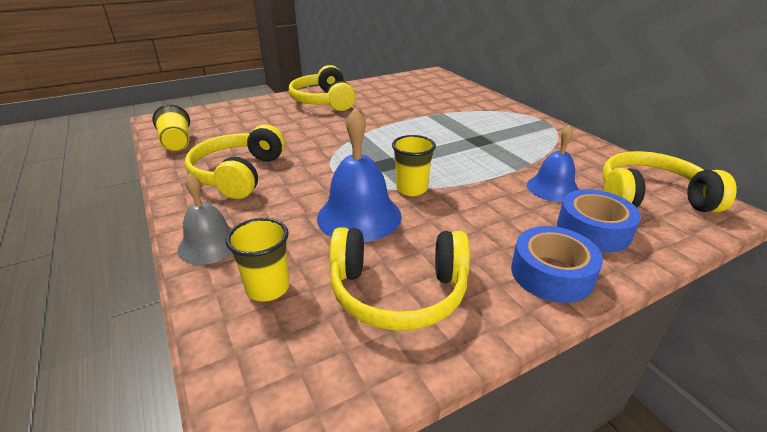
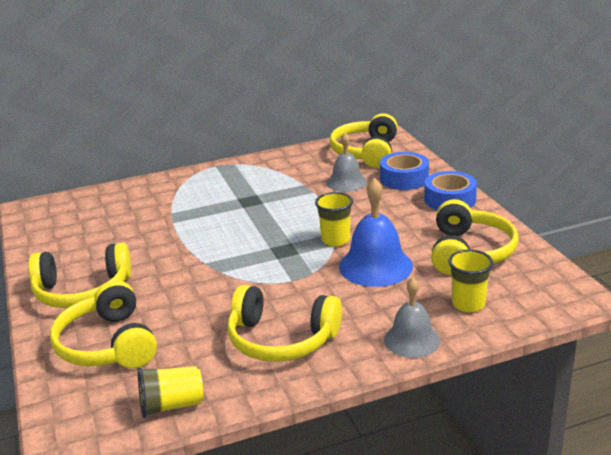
camera: 80 degrees left, 5 degrees down
blue bell [527,125,579,202] -> grey bell [327,133,367,192]
none -> yellow headphones [50,280,157,369]

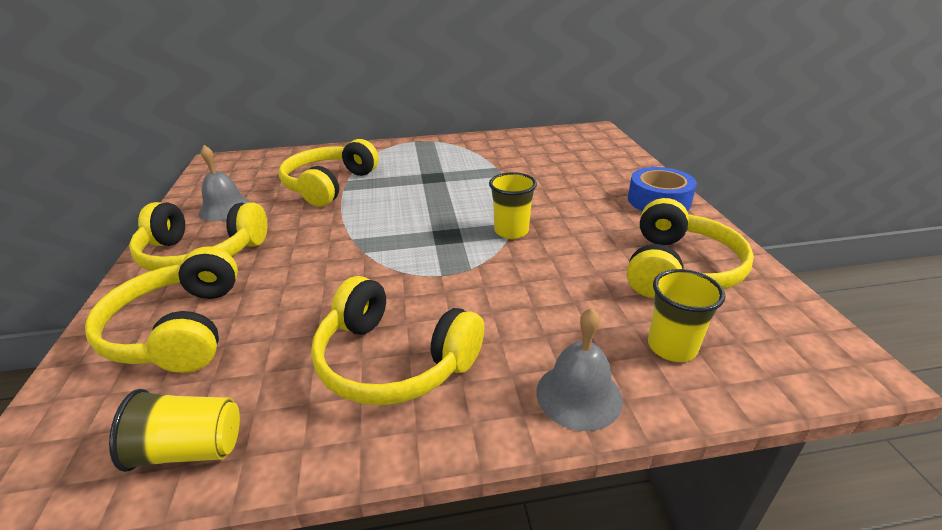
camera: 10 degrees right, 5 degrees up
grey bell [327,133,367,192] -> grey bell moved to [199,145,251,221]
yellow headphones [330,113,398,168] -> yellow headphones moved to [279,139,379,207]
blue bell [339,178,413,287] -> none
blue tape [380,152,429,190] -> none

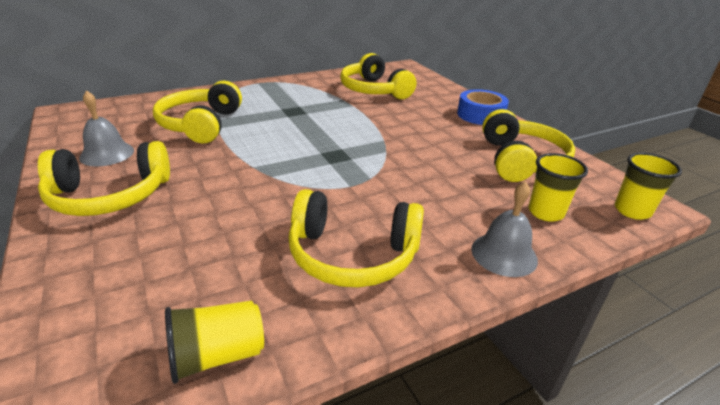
camera: 20 degrees left, 0 degrees up
yellow headphones [85,247,238,373] -> yellow headphones moved to [340,53,416,99]
yellow cup [489,172,537,239] -> yellow cup moved to [615,152,682,220]

